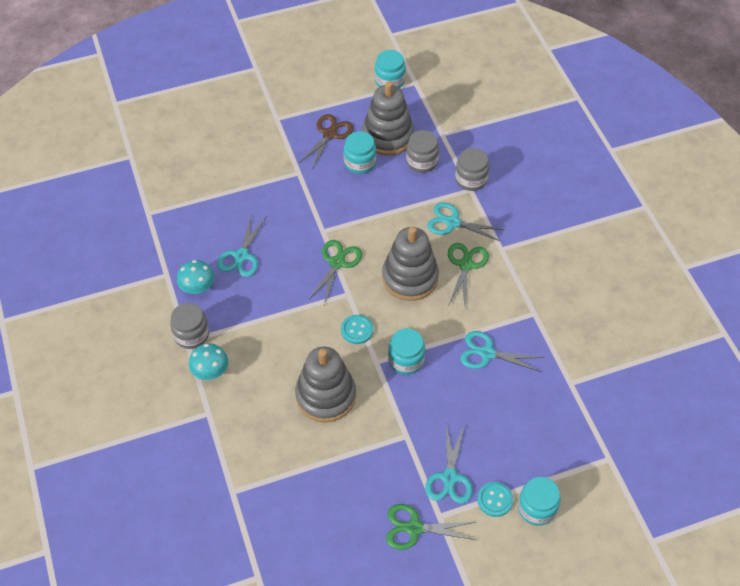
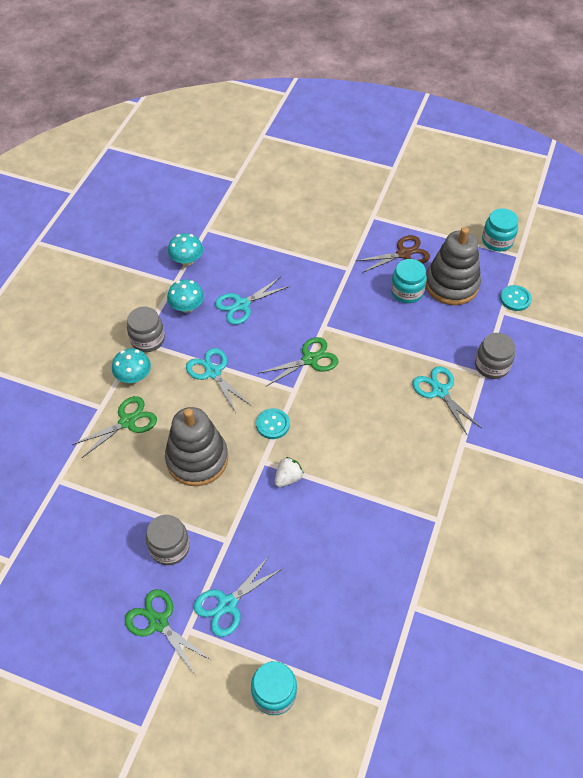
camera: 40 degrees right, 0 degrees up
grey stacking toy [382,226,439,301] -> none
turquoise jar [388,328,425,375] -> white strawberry [275,457,304,487]
grey jar [406,130,439,173] -> grey jar moved to [146,515,190,565]
green scissors [448,243,489,307] -> green scissors moved to [72,396,157,458]
turquoise scissors [460,331,544,372] -> turquoise scissors moved to [186,348,250,413]
turquoise button [477,482,513,517] -> turquoise button moved to [500,285,532,311]
none -> turquoise mushroom [168,233,203,266]

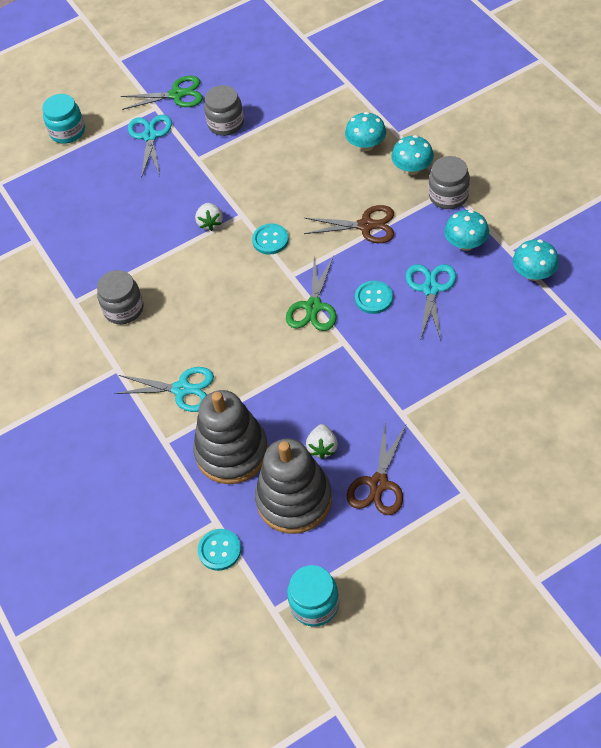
camera: 135 degrees right, 0 degrees up
green scissors [72,396,157,458] -> turquoise mushroom [345,112,386,151]
grey stacking toy [165,407,228,486] -> grey stacking toy moved to [193,390,268,484]
turquoise scissors [186,348,250,413] -> brown scissors [304,205,394,243]
turquoise jar [391,259,427,303] -> white strawberry [306,424,338,459]
grey jar [475,333,515,379] -> grey jar moved to [97,270,143,324]
none -> turquoise button [355,281,393,314]

